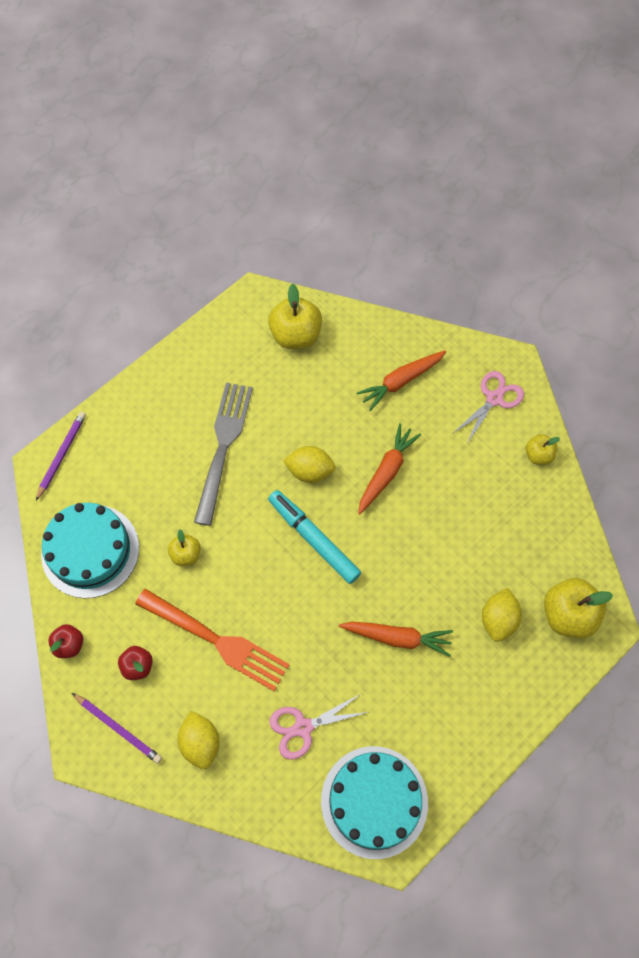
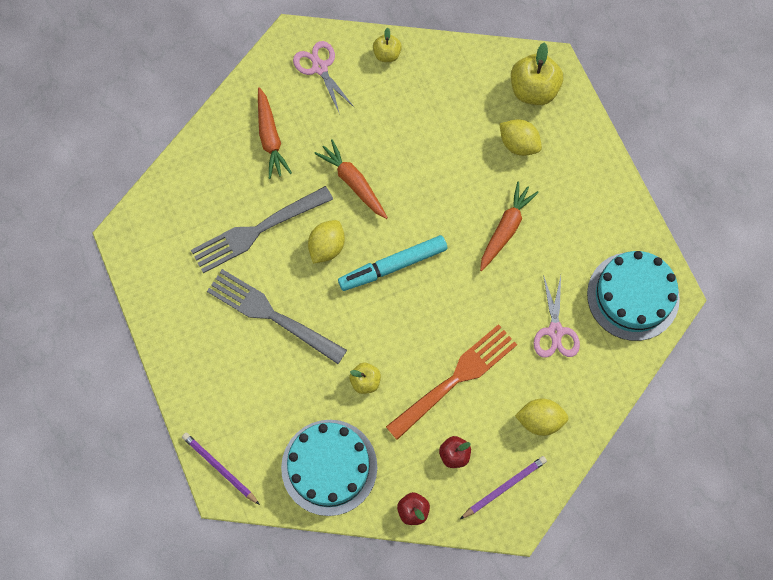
camera: 70 degrees left, 5 degrees up
yellow apple [268,284,322,349] -> none
none -> grey fork [191,186,333,273]

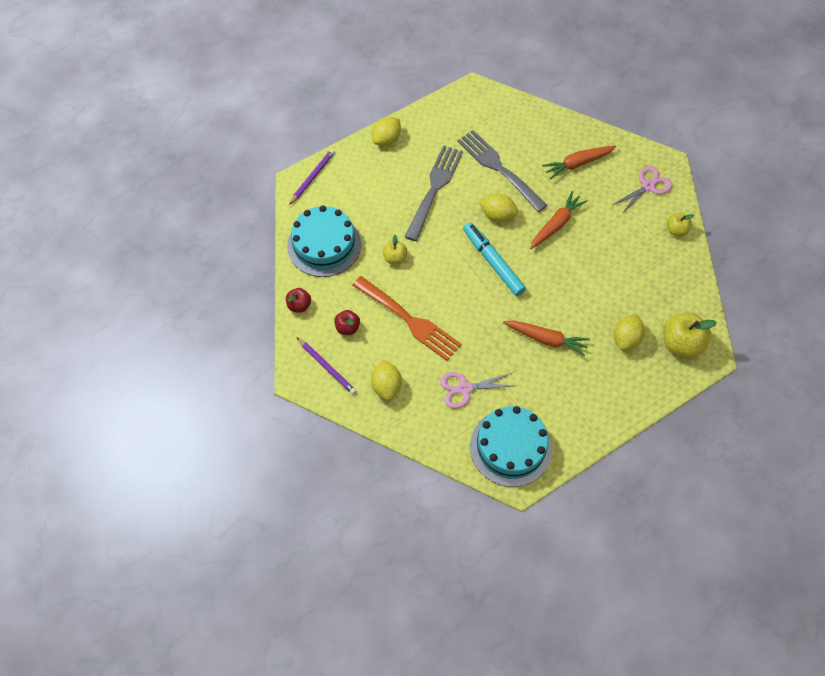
camera: 80 degrees right, 10 degrees down
none -> yellow lemon [372,117,401,146]

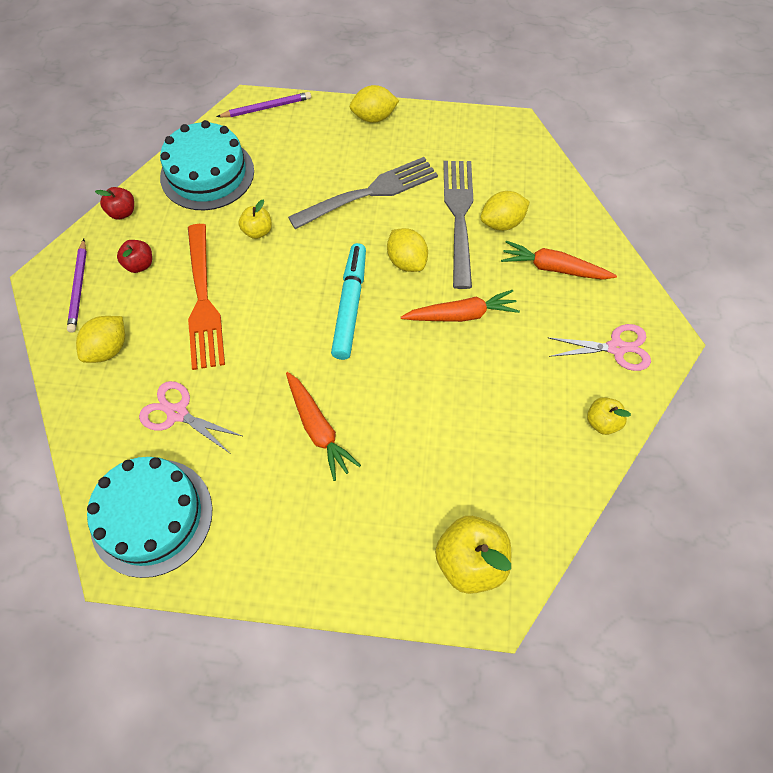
camera: 40 degrees right, 0 degrees up
yellow lemon [614,315,645,350] -> yellow lemon moved to [480,191,530,231]

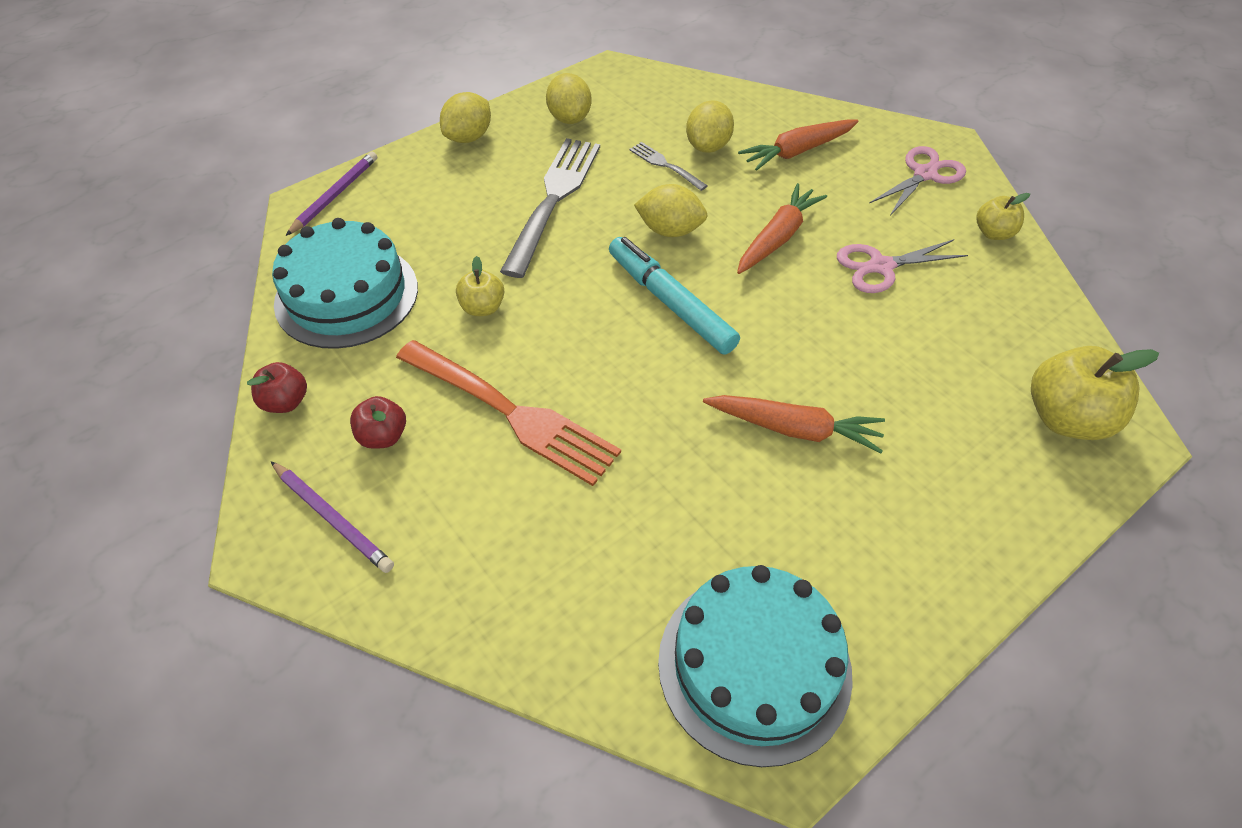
camera: 45 degrees left, 10 degrees down
yellow lemon [76,316,125,363] -> yellow lemon moved to [546,73,592,124]
pink scissors [139,381,244,453] -> pink scissors moved to [837,239,968,293]
grey fork [443,161,473,289] -> grey fork [629,142,708,191], size x0.47

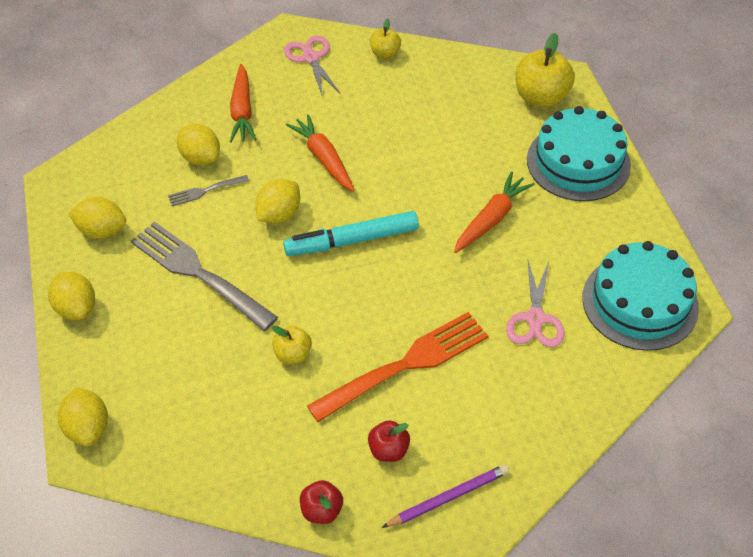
camera: 65 degrees left, 0 degrees up
turquoise cake [272,218,418,349] -> turquoise cake moved to [527,106,631,201]
purple pencil [286,151,377,236] -> yellow lemon [58,387,108,446]
pink scissors [837,239,968,293] -> pink scissors moved to [506,260,565,347]

